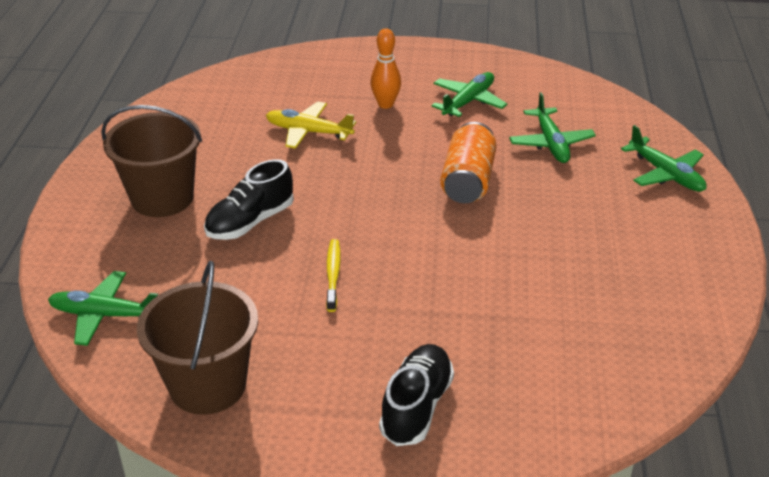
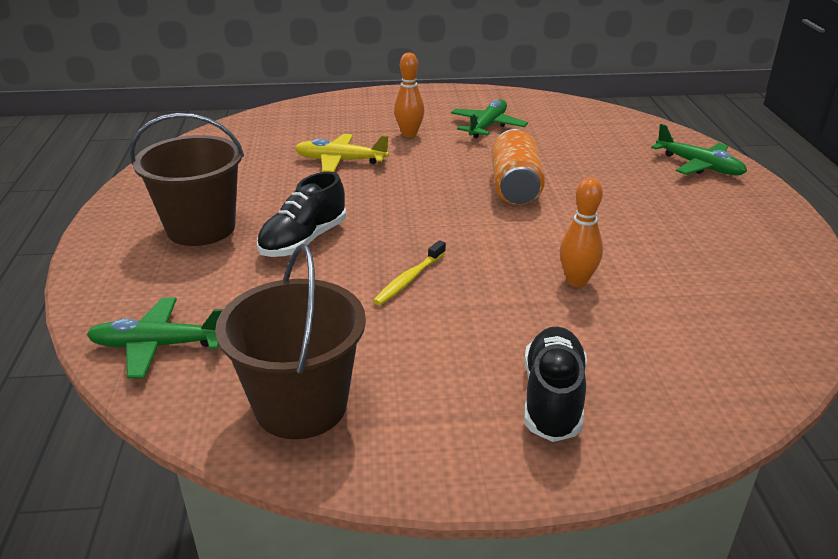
camera: 10 degrees left, 5 degrees down
yellow toothbrush [326,239,341,312] -> yellow toothbrush turned 135 degrees counterclockwise [373,240,446,305]
green plane [509,92,596,163] -> none
none -> orange bowling pin [560,178,603,287]

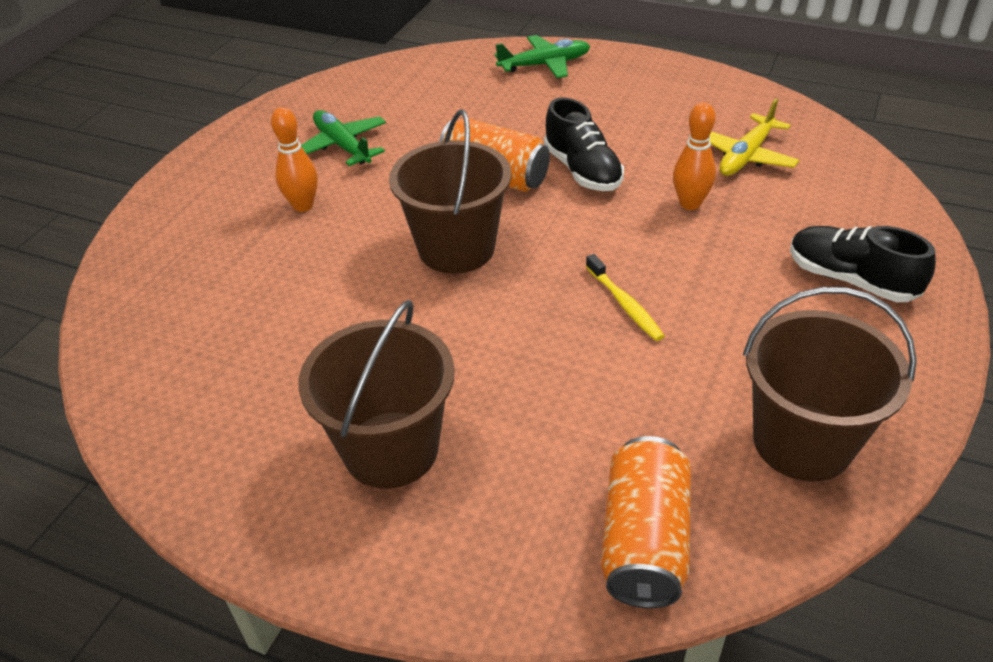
camera: 60 degrees left, 10 degrees up
green plane [86,298,223,378] -> orange can [601,436,691,608]
black shoe [257,172,346,257] -> black shoe moved to [544,97,624,191]
yellow plane [294,134,389,172] -> yellow plane moved to [709,98,800,176]
none -> brown bucket [389,109,511,274]

